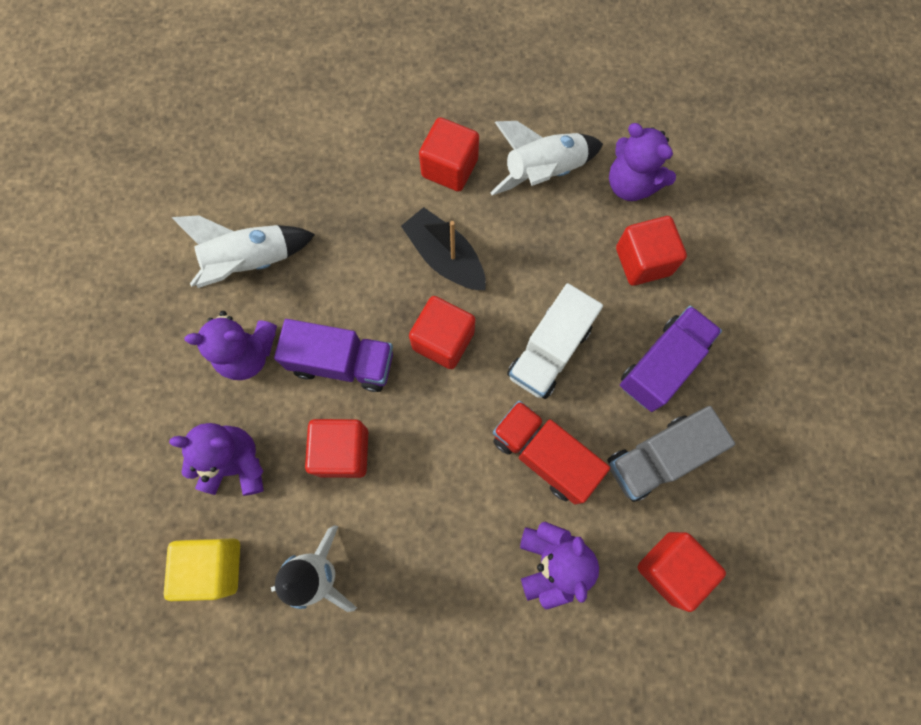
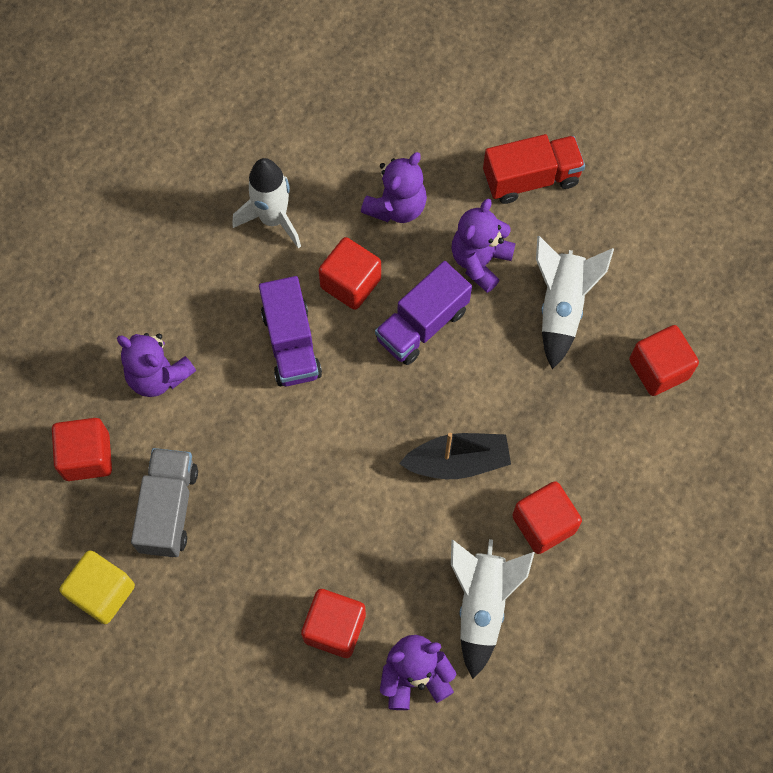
camera: 125 degrees right, 5 degrees down
yellow cube [164,538,240,601] -> yellow cube moved to [60,550,135,624]
red cube [409,296,475,369] -> red cube moved to [629,325,699,396]
red truck [493,400,610,505] -> red truck moved to [483,134,585,204]
white truck [507,283,603,399] -> none
purple truck [620,306,722,412] -> purple truck moved to [259,276,322,386]

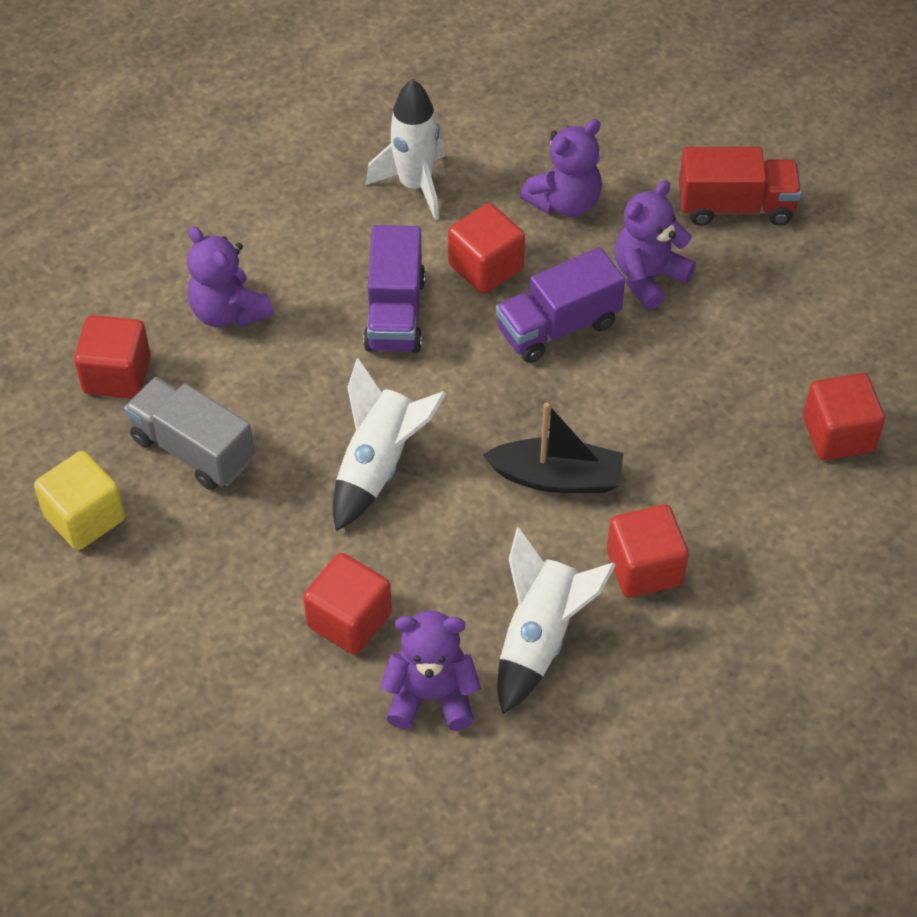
camera: 15 degrees right, 15 degrees down
grey truck [131,448,198,557] -> grey truck turned 75 degrees counterclockwise [124,377,255,490]
white rocket [536,236,614,369] -> white rocket moved to [332,358,447,531]

